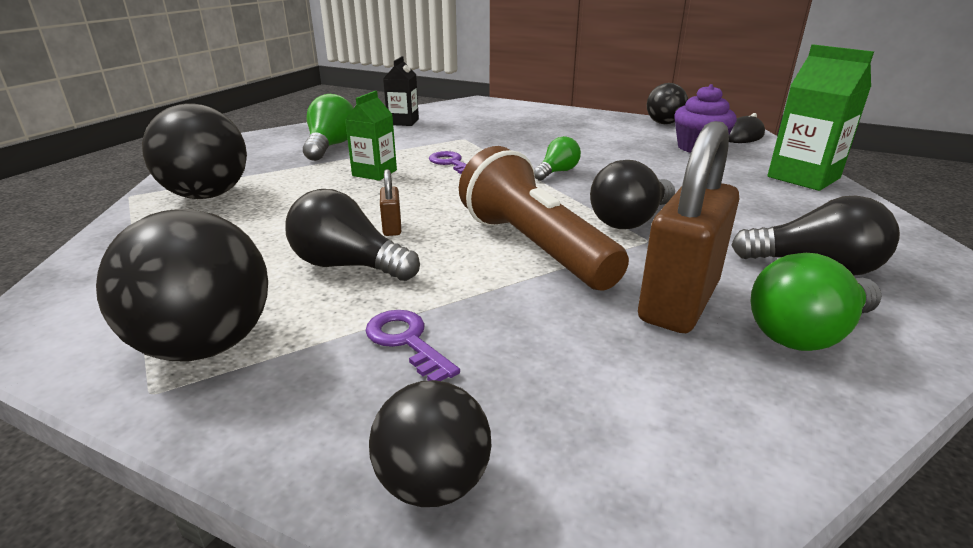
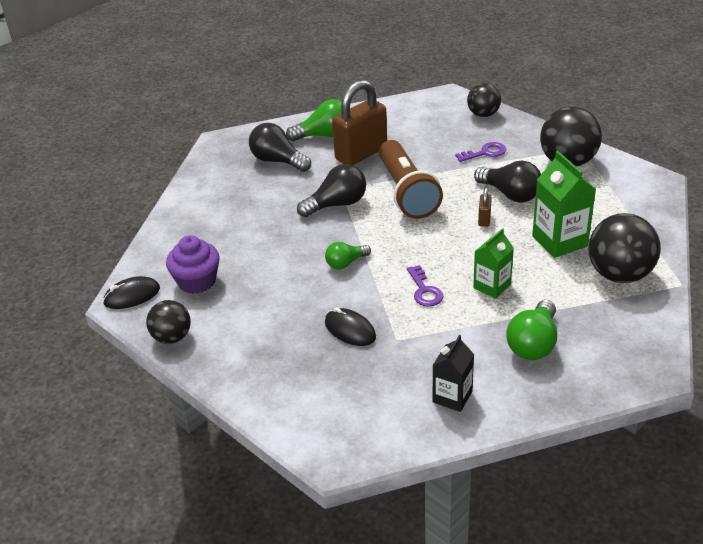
camera: 160 degrees left, 10 degrees up
purple key [366,310,460,381] -> purple key turned 90 degrees counterclockwise [455,142,506,162]
green carton [767,45,874,191] -> green carton moved to [532,151,596,258]
none -> black mouse [325,307,376,346]

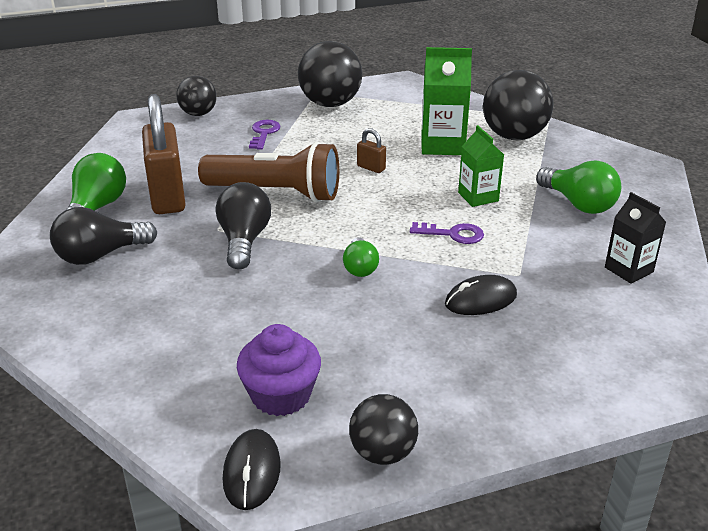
camera: 65 degrees left, 5 degrees down
black light bulb [474,161,541,203] -> none

